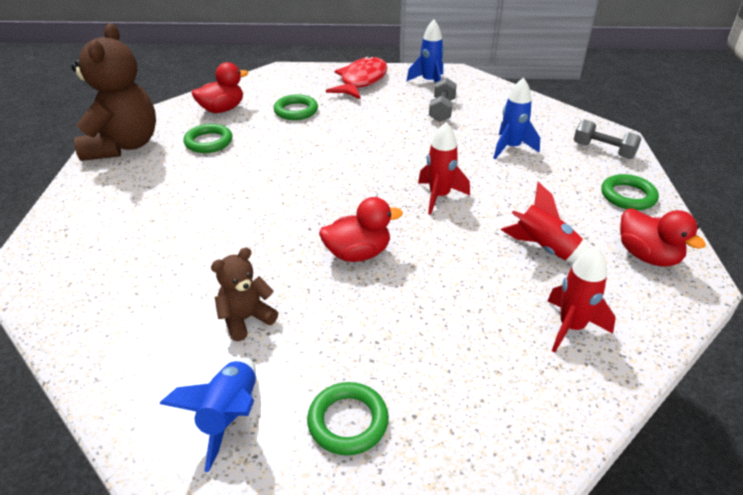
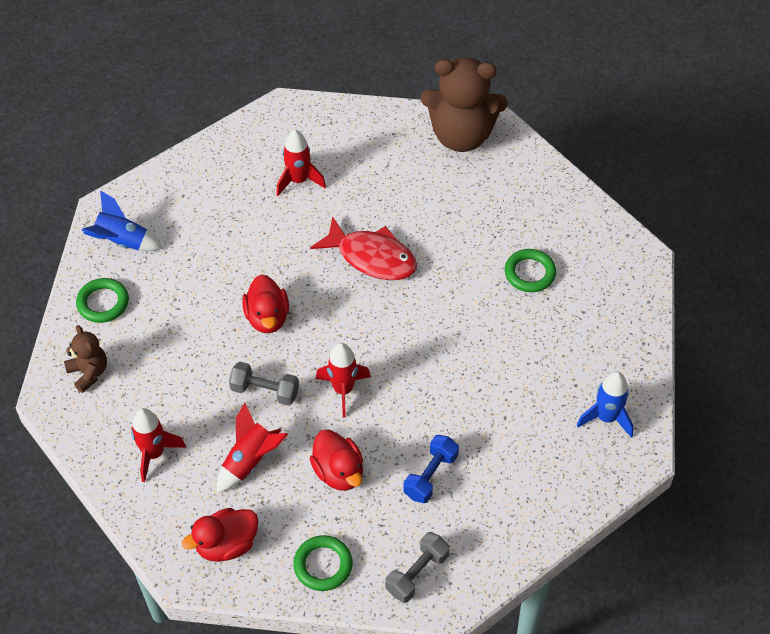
camera: 95 degrees right, 15 degrees up
green ring [183,124,232,153] -> none
red duck [192,62,248,113] -> red duck moved to [310,429,363,491]
brown teddy bear [211,247,278,341] -> brown teddy bear moved to [64,325,107,393]
red fish [326,56,388,99] -> red fish moved to [310,217,417,280]
grey dumbbell [429,78,457,122] -> grey dumbbell moved to [229,362,299,406]
blue rocket [494,77,540,159] -> blue dumbbell [403,435,459,503]
none -> red rocket [276,130,326,196]

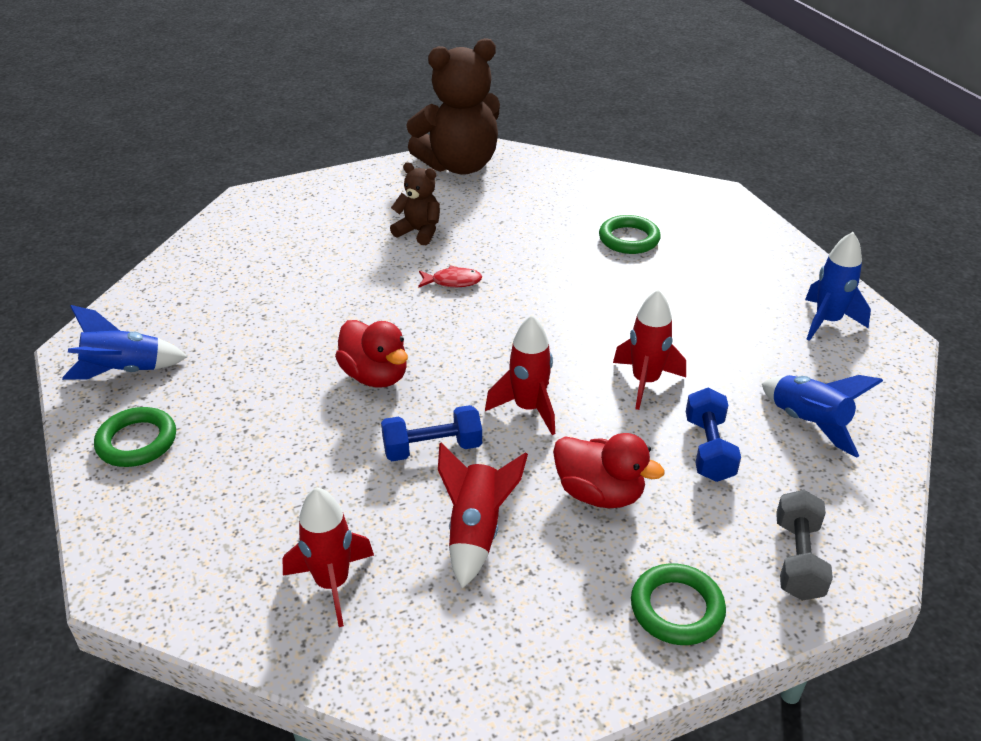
camera: 30 degrees left, 15 degrees down
brown teddy bear [64,325,107,393] -> brown teddy bear moved to [390,162,440,245]
red duck [182,508,258,562] -> none
grey dumbbell [229,362,299,406] -> blue dumbbell [381,405,482,461]
red rocket [276,130,326,196] -> red rocket moved to [613,289,686,410]
red fish [310,217,417,280] -> red fish [418,265,482,288], size x0.47
none -> blue rocket [762,375,883,458]

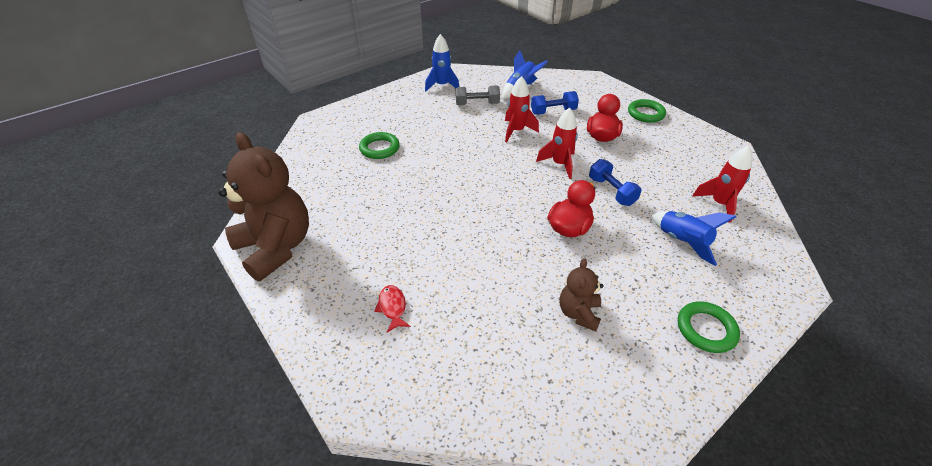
camera: 105 degrees left, 5 degrees up
blue rocket [62,305,187,380] -> blue rocket moved to [651,211,736,266]
brown teddy bear [390,162,440,245] -> brown teddy bear moved to [559,258,604,331]
red fish [418,265,482,288] -> red fish moved to [374,285,411,332]
red rocket [438,442,528,588] -> none
grey dumbbell [776,490,833,601] -> grey dumbbell moved to [455,85,500,105]

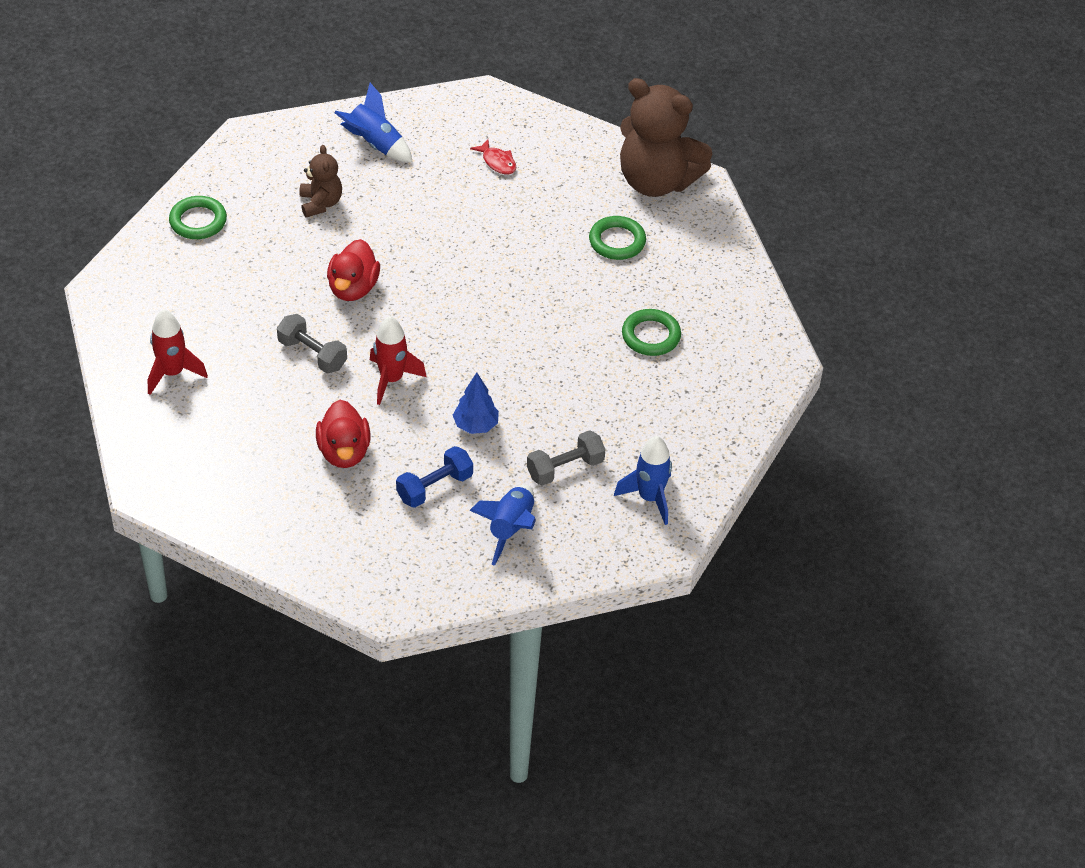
camera: 155 degrees right, 5 degrees up
red rocket [505,76,539,142] -> blue tree [453,373,499,434]
blue dumbbell [589,159,642,206] -> grey dumbbell [277,314,347,373]
green ring [628,99,666,123] -> green ring moved to [589,216,646,260]
blue rocket [651,211,736,266] -> blue rocket moved to [334,83,412,162]

